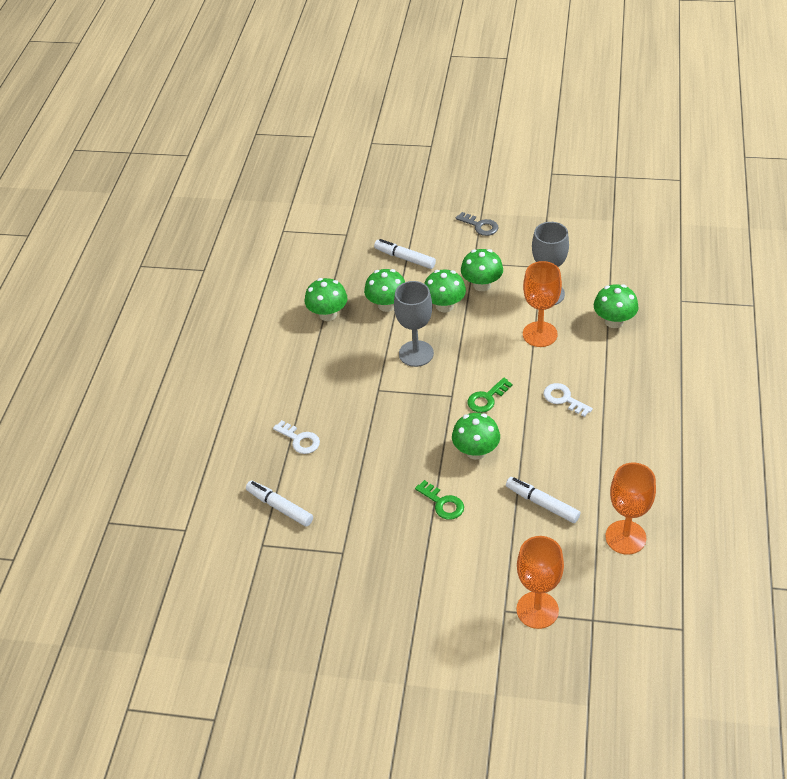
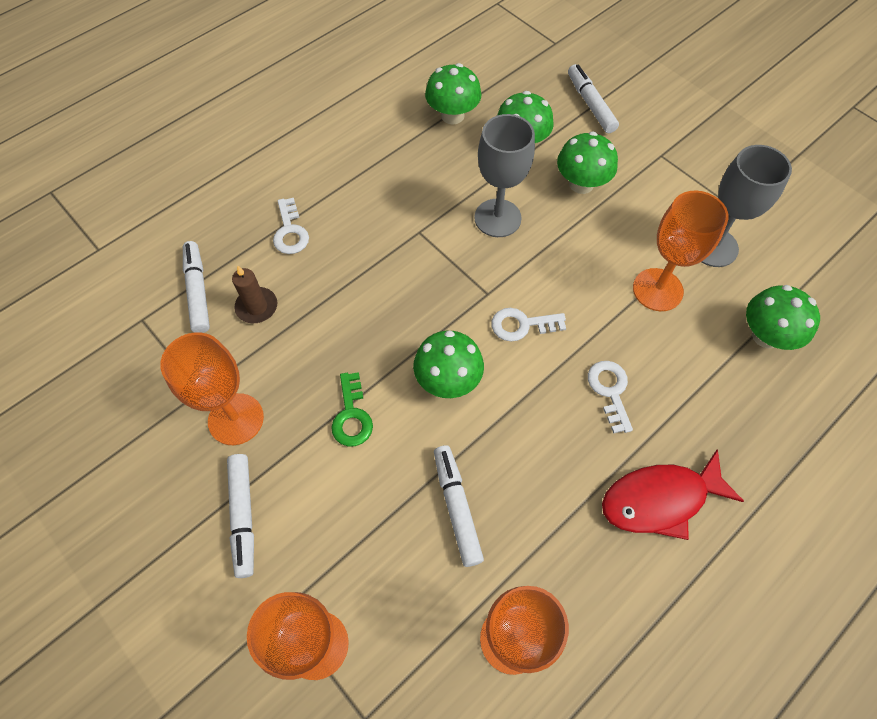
camera: 35 degrees right, 15 degrees up
grey key [456,212,498,236] -> none
green mushroom [461,249,503,291] -> none
green key [468,378,513,413] -> white key [491,308,566,341]
none -> orange goblet [160,332,264,445]
none -> white marker [227,454,254,578]
none -> brown candle [232,265,277,323]
none -> red fish [602,449,744,540]

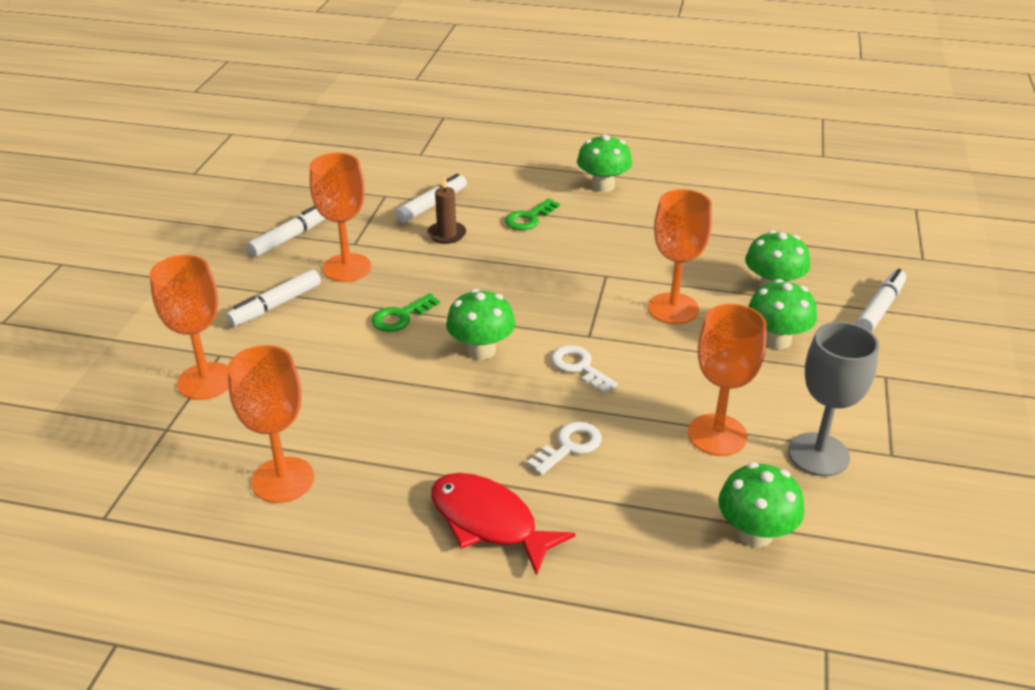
camera: 55 degrees right, 25 degrees down
white key [273,198,309,254] -> green key [505,198,560,230]
green mushroom [425,63,482,124] -> green mushroom moved to [577,134,632,192]
white marker [434,445,484,567] -> white marker moved to [247,206,326,257]
grey goblet [474,114,535,237] -> orange goblet [648,189,712,324]

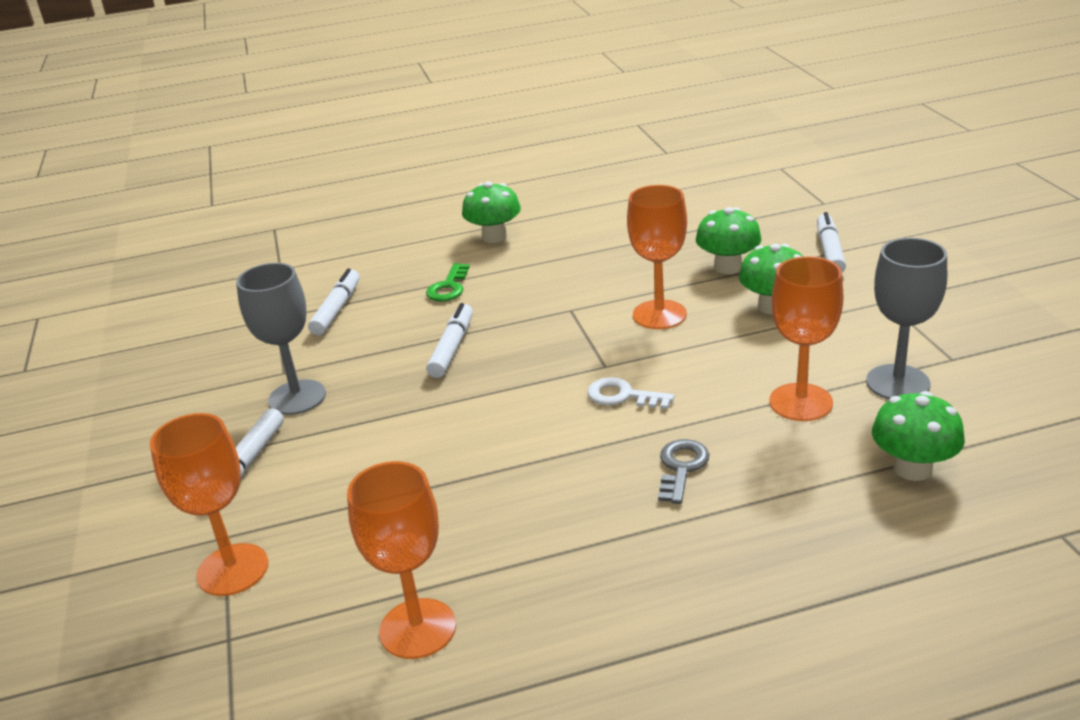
camera: 25 degrees left, 5 degrees down
white marker [247,206,326,257] -> white marker moved to [426,303,473,378]
orange goblet [310,153,371,282] -> grey goblet [236,263,326,415]
green key [371,293,440,332] -> none
brown candle [427,177,466,244] -> none
red fish [431,473,576,576] -> none
green mushroom [446,289,515,359] -> none
white key [527,422,602,475] -> grey key [658,439,710,504]

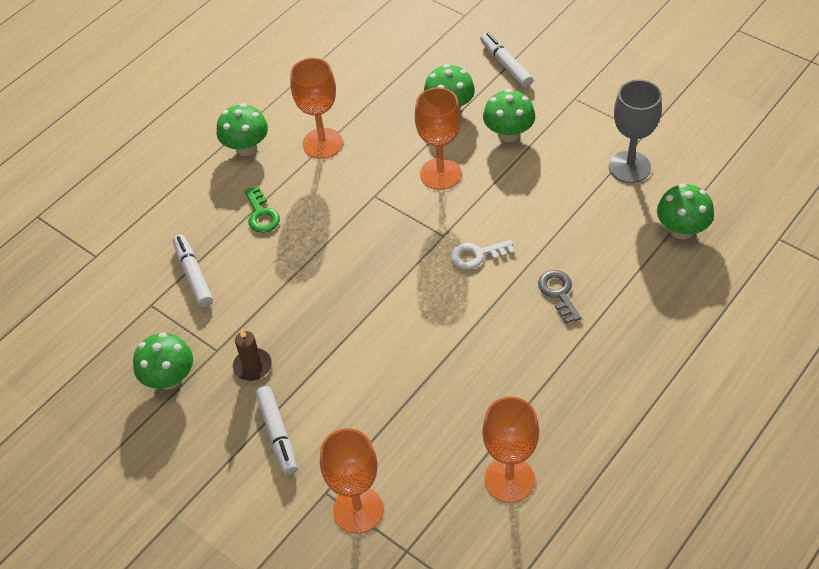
camera: 35 degrees left, 20 degrees up
grey goblet [236,263,326,415] -> brown candle [233,329,272,381]
white marker [426,303,473,378] -> none
orange goblet [770,256,844,421] -> orange goblet moved to [290,58,343,159]
none -> green mushroom [133,332,193,390]

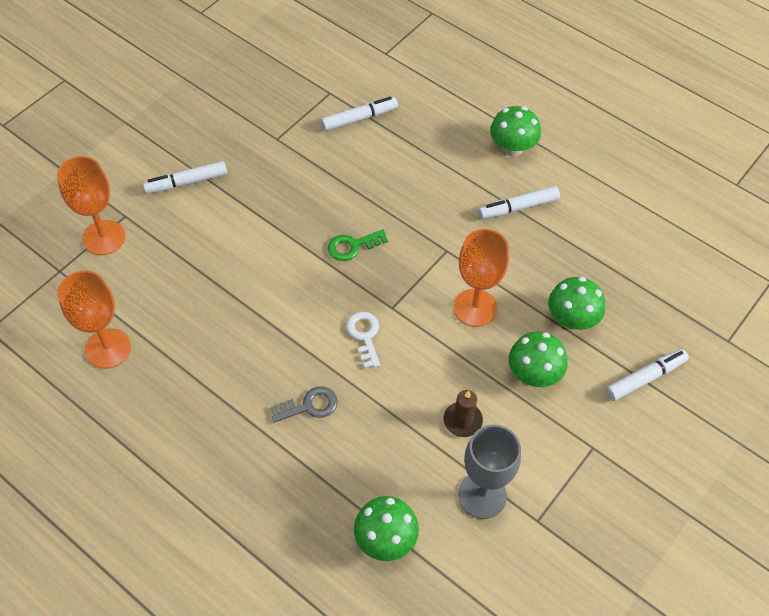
camera: 85 degrees right, 5 degrees up
green mushroom [133,332,193,390] -> none
brown candle [233,329,272,381] -> brown candle moved to [444,390,483,437]
green key [244,186,280,233] -> green key moved to [328,229,388,261]
orange goblet [290,58,343,159] -> white marker [478,186,560,219]

